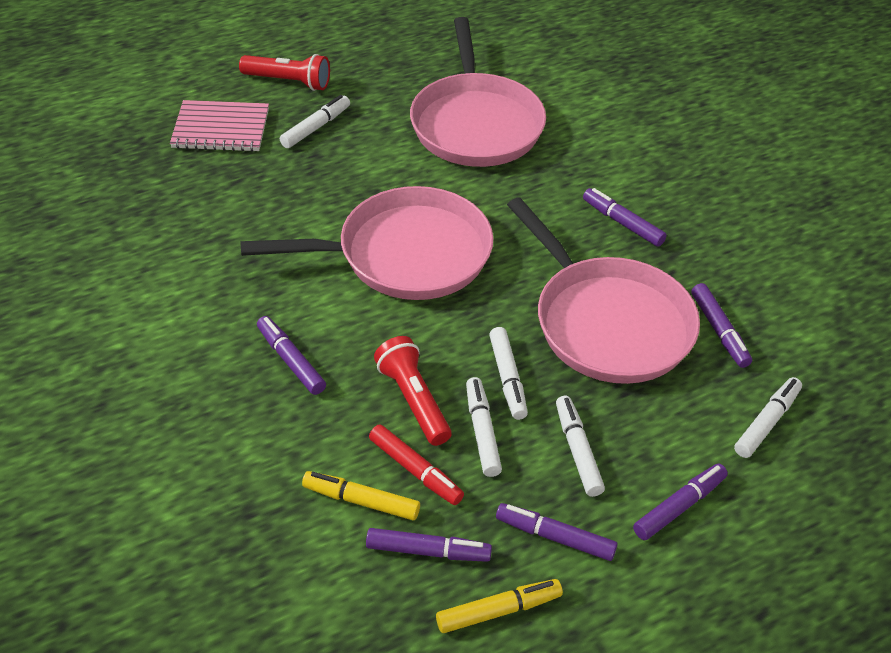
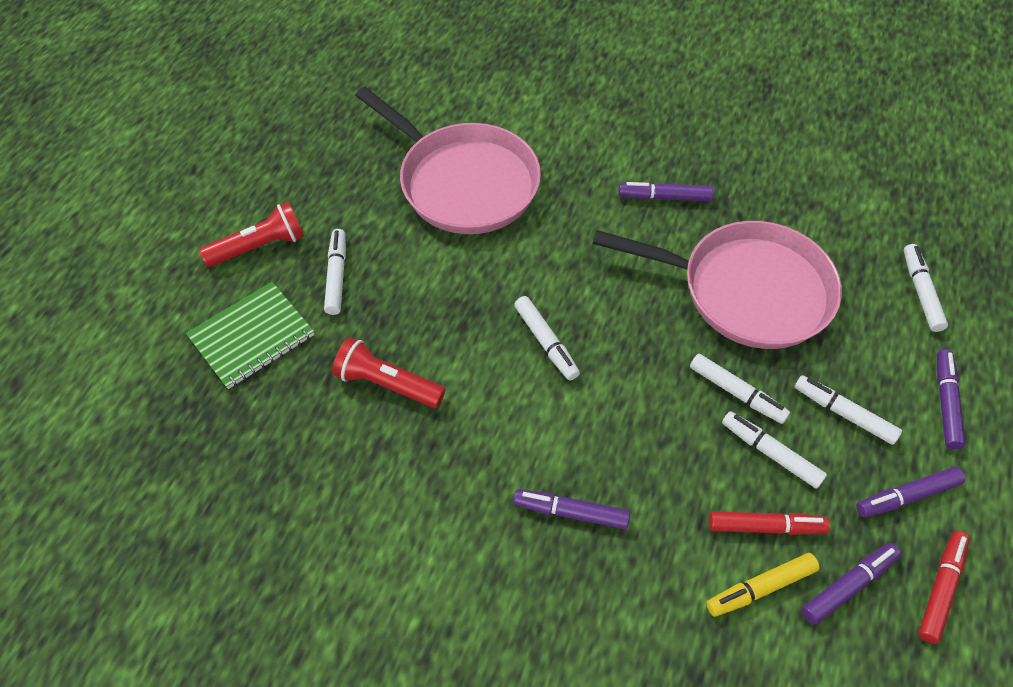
camera: 40 degrees left, 10 degrees up
pink notebook [170,100,269,152] -> green notebook [186,282,314,389]
pink pan [240,186,494,300] -> white marker [514,296,580,381]
red flashlight [374,336,451,446] -> red flashlight moved to [332,337,445,408]
yellow marker [436,579,563,633] -> red marker [918,531,970,644]
purple marker [691,283,752,368] -> none

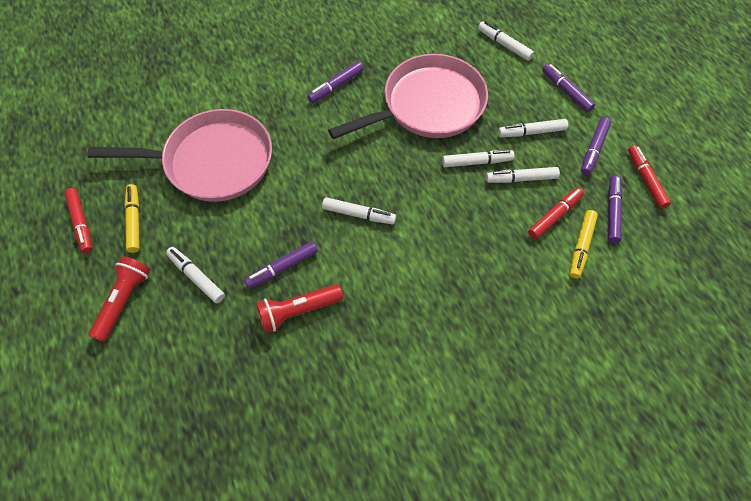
camera: 45 degrees left, 5 degrees up
green notebook [186,282,314,389] -> none
purple marker [513,489,630,529] -> purple marker moved to [244,241,318,289]
none -> red marker [64,188,93,253]
none -> yellow marker [124,184,140,253]

